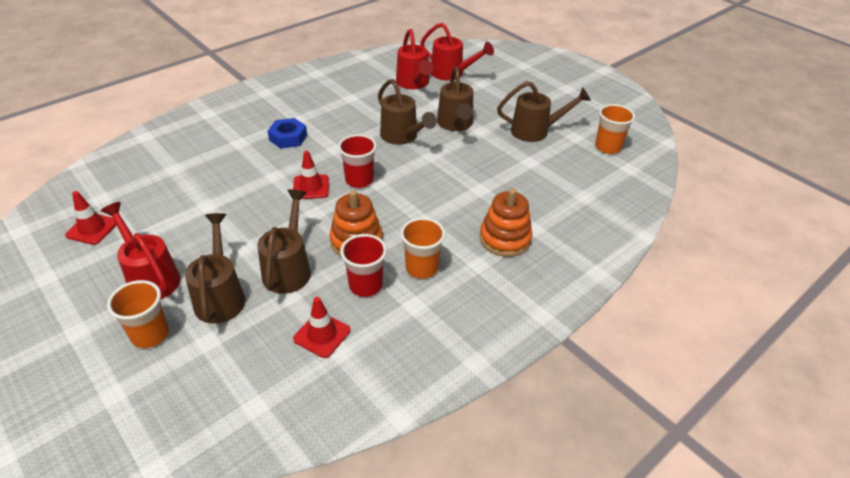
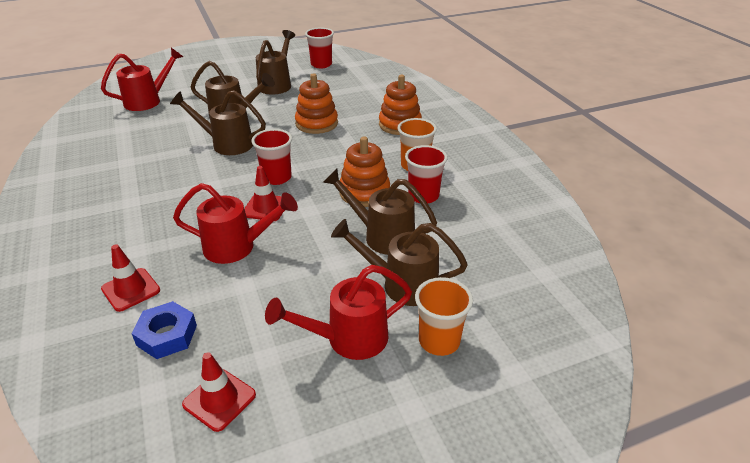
camera: 70 degrees left, 5 degrees down
blue nut [268,118,307,149] -> blue nut moved to [131,301,197,359]
red traffic cone [293,297,350,358] -> red traffic cone moved to [101,244,160,312]
brown watering can [378,79,437,145] -> brown watering can turned 150 degrees counterclockwise [170,90,266,155]
red watering can [396,29,433,89] -> red watering can moved to [173,183,298,264]
orange cup [595,104,635,154] -> red cup [305,28,334,68]
none -> orange stacking toy [295,73,338,134]

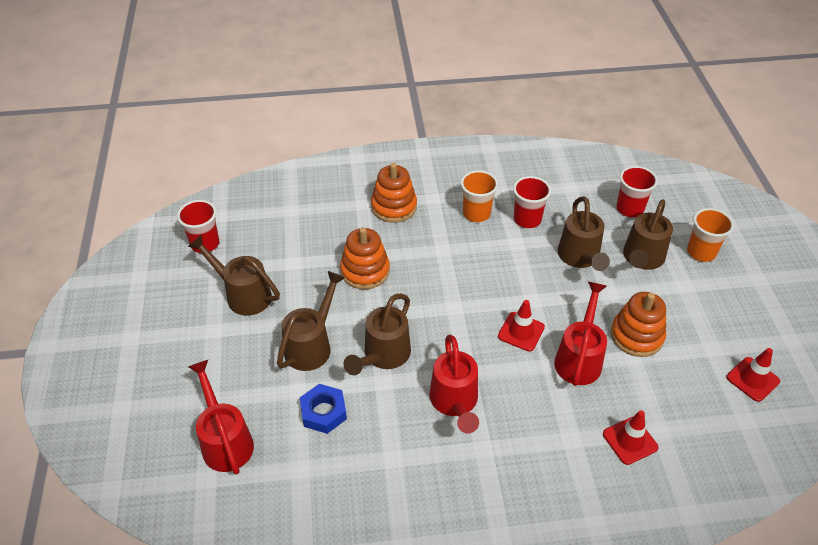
camera: 75 degrees left, 10 degrees up
blue nut [131,301,197,359] -> blue nut moved to [300,384,347,434]
red cup [251,129,292,185] -> red cup moved to [616,166,658,217]
red watering can [265,265,412,360] -> red watering can moved to [429,335,479,433]
brown watering can [323,169,437,255] -> brown watering can turned 45 degrees counterclockwise [558,196,610,271]
orange stacking toy [339,137,390,207] -> orange stacking toy moved to [611,292,666,357]

